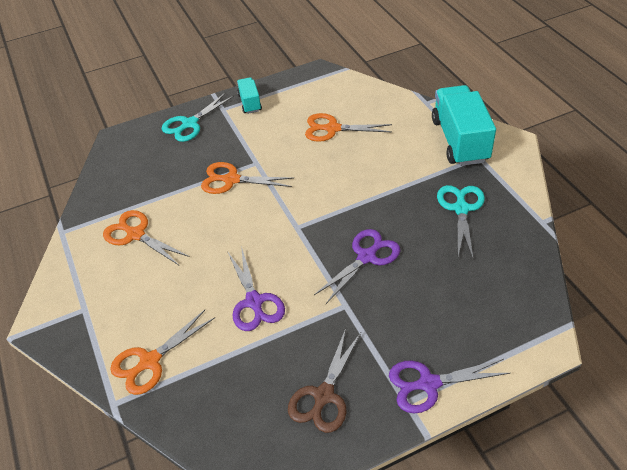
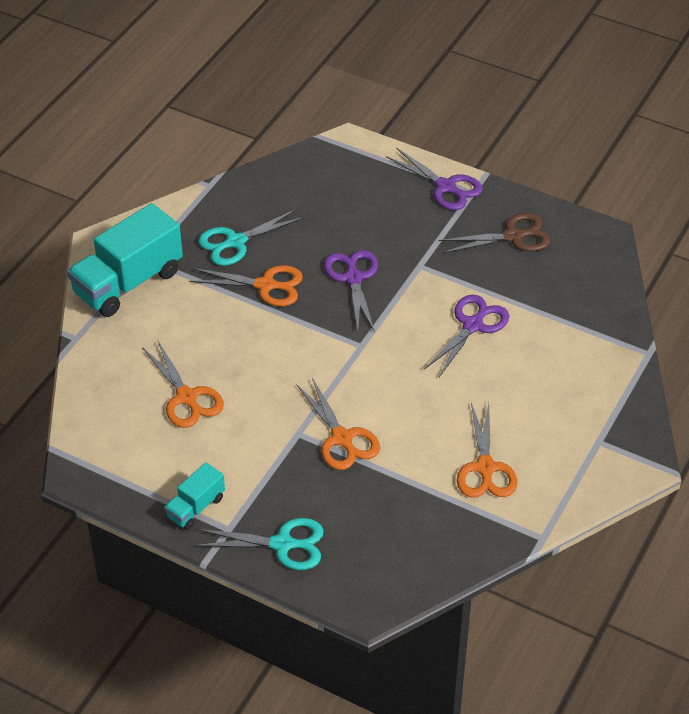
camera: 130 degrees left, 0 degrees up
orange scissors [110,310,215,395] -> orange scissors moved to [188,265,303,306]
purple scissors [314,229,400,304] -> purple scissors turned 75 degrees clockwise [324,250,378,332]

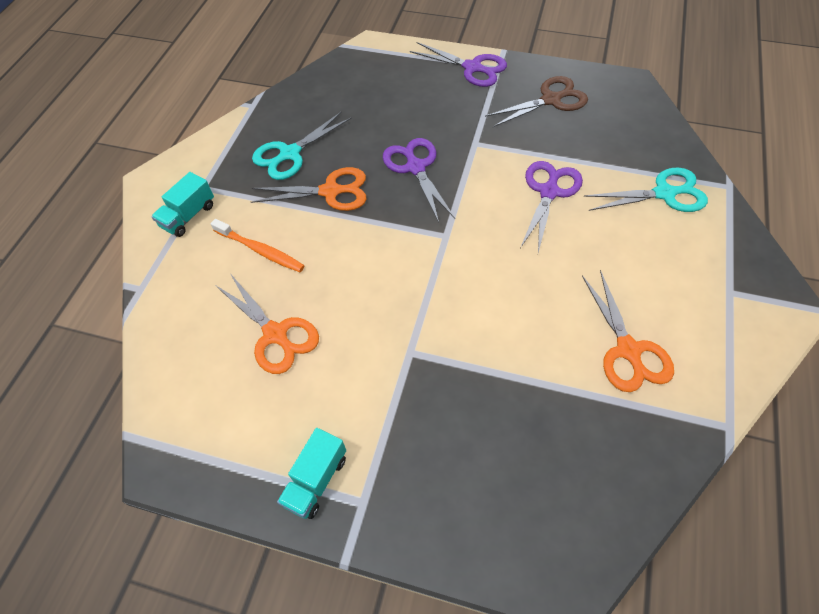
camera: 10 degrees left, 10 degrees up
turquoise truck [67,203,183,317] -> turquoise truck [151,172,214,237], size x0.50
turquoise scissors [194,518,324,570] -> turquoise scissors moved to [584,168,708,212]
orange scissors [296,378,380,470] -> none
none -> orange toothbrush [210,219,305,272]

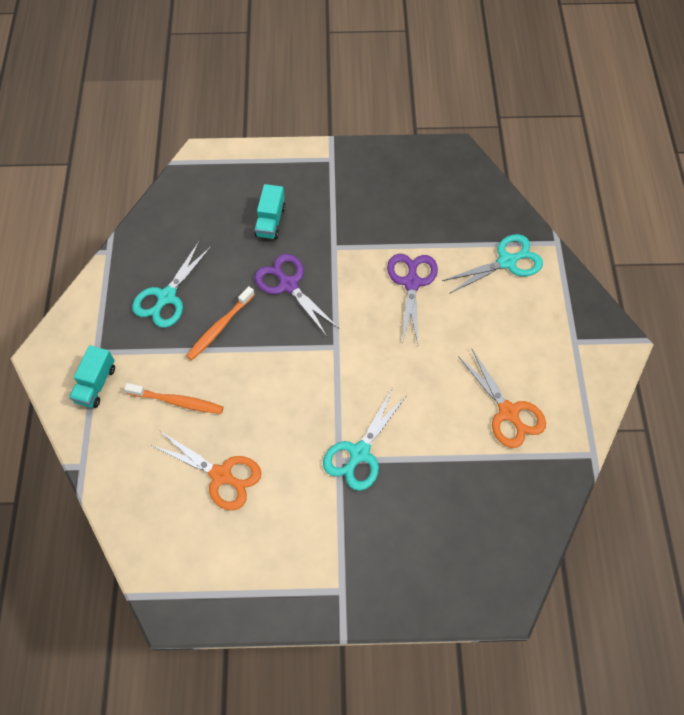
camera: 20 degrees left, 5 degrees up
orange scissors [251,167,366,211] -> orange toothbrush [186,286,255,360]
turquoise truck [277,428,346,519] -> turquoise truck moved to [254,184,286,240]
purple scissors [410,42,507,87] -> none
brown scissors [485,76,588,127] -> none
none -> turquoise scissors [323,388,407,491]

